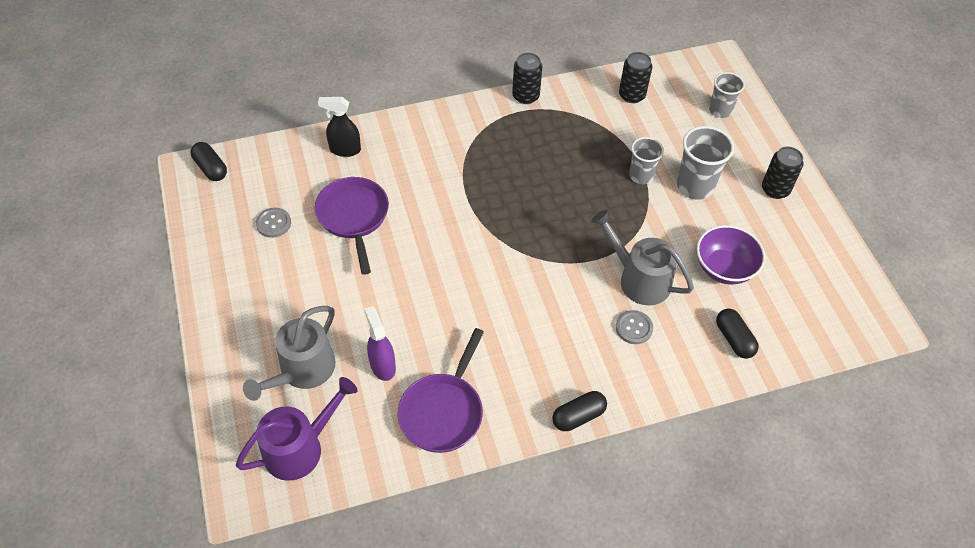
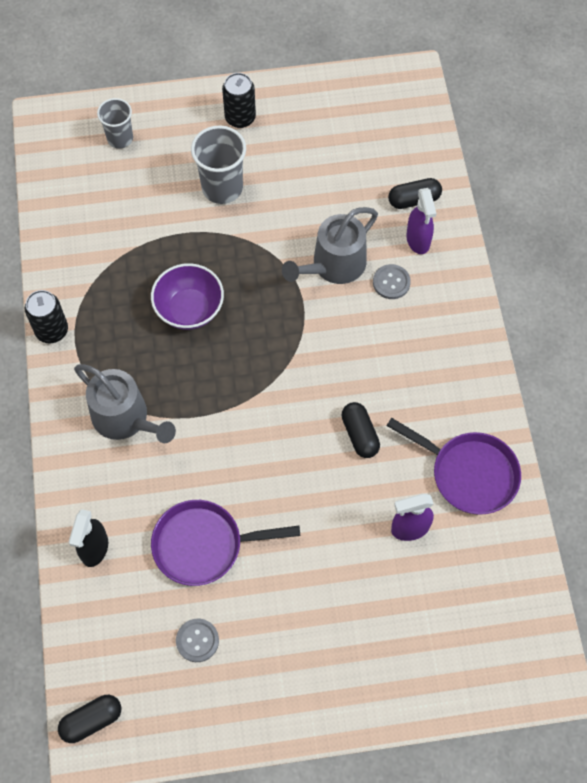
camera: 80 degrees left, 10 degrees up
purple watering can [236,377,357,481] -> none
grey watering can [243,306,336,401] -> grey watering can moved to [74,364,176,443]
black capsule [552,391,607,431] -> black capsule moved to [341,402,380,458]
black can [619,52,653,103] -> none
grey cup [629,137,664,184] -> none
purple bowl [697,225,765,285] -> purple bowl moved to [151,263,224,330]
none -> purple spray bottle [406,188,437,254]

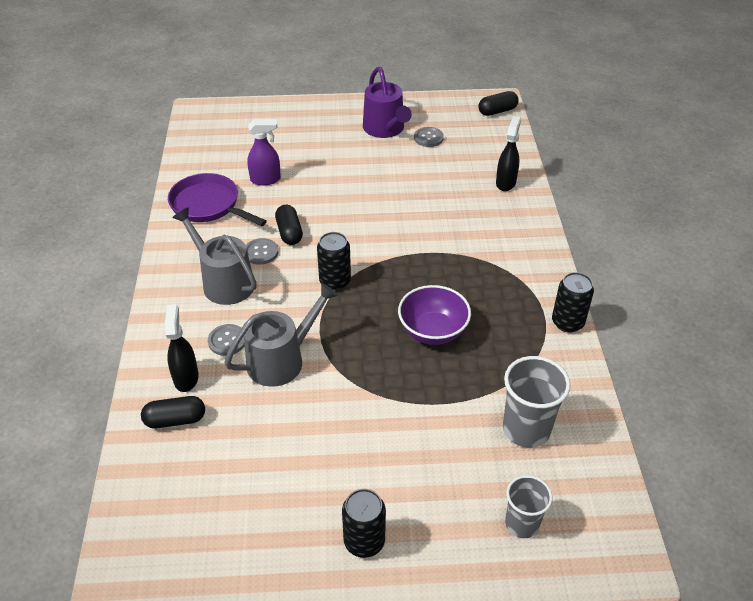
camera: 175 degrees left, 20 degrees down
grey watering can [74,364,176,443] -> grey watering can moved to [172,207,257,305]
purple pan [151,500,300,586] -> none
grey cup [191,125,246,204] -> grey cup moved to [503,356,570,448]
purple spray bottle [406,188,437,254] -> black spray bottle [165,304,199,392]
none -> grey button [246,238,278,265]
none -> black can [317,232,351,290]
none -> purple watering can [363,67,412,138]

